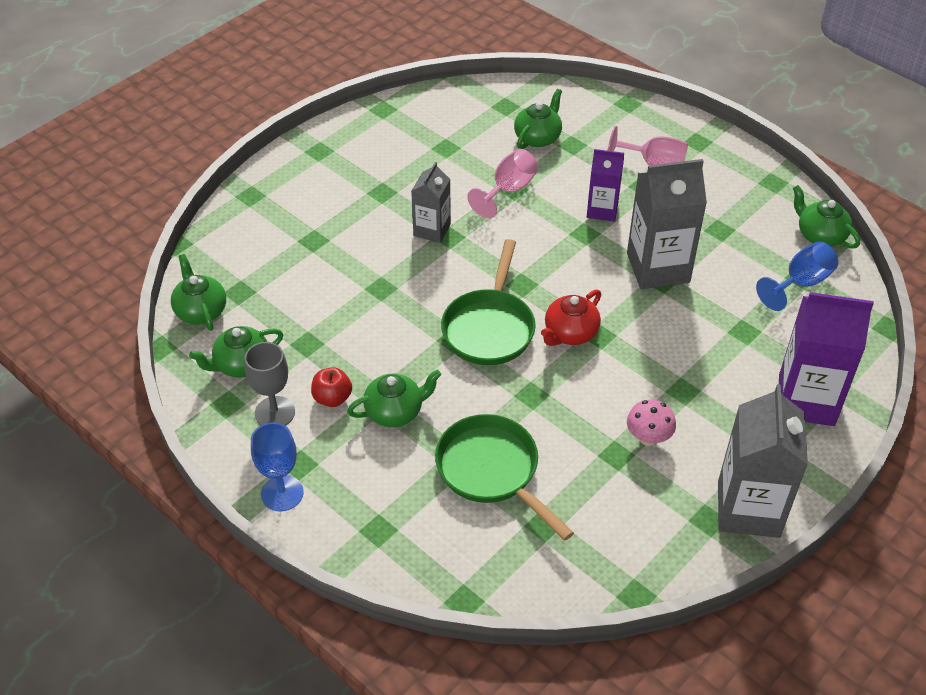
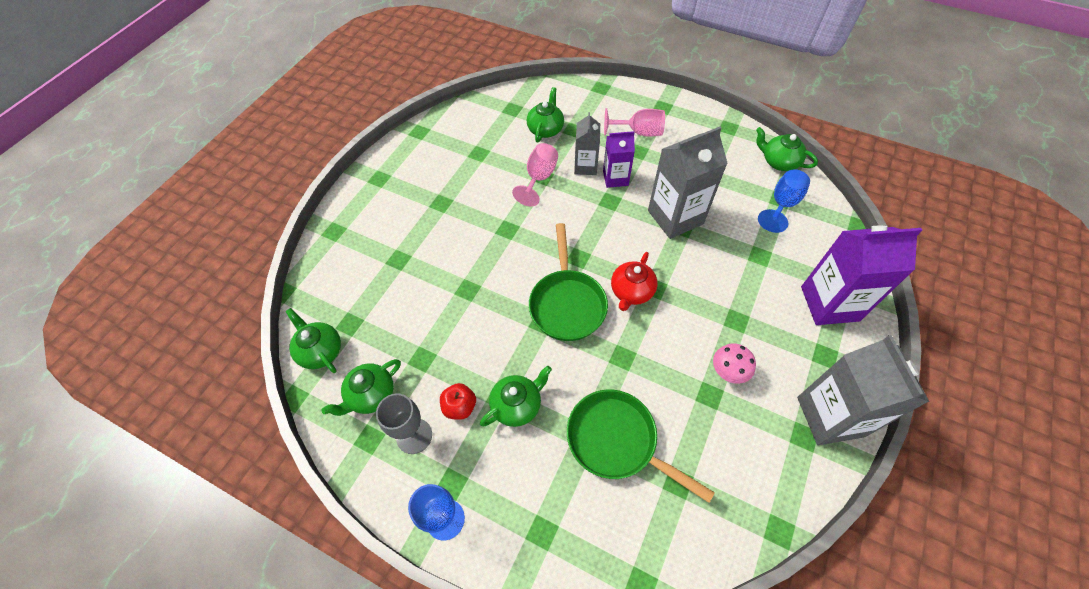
camera: 15 degrees left, 10 degrees up
grey carton [411,162,451,243] -> grey carton moved to [574,112,600,175]

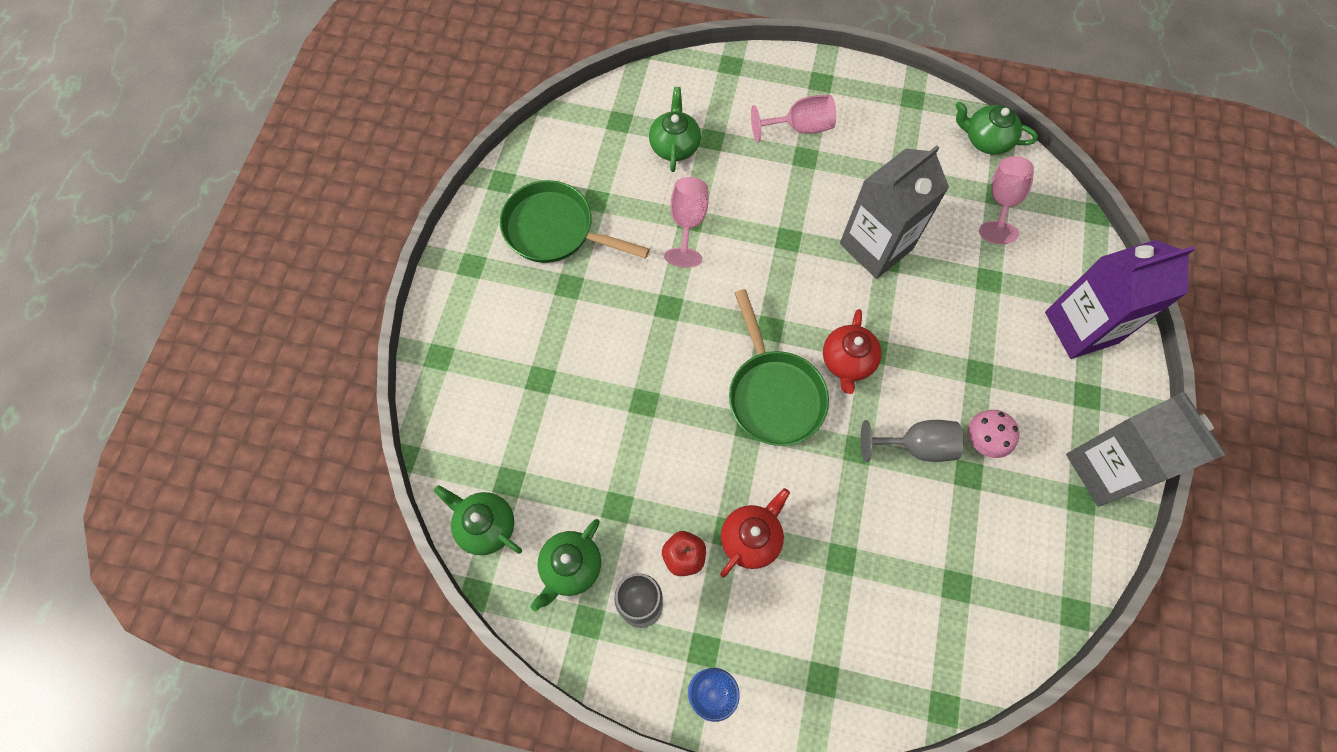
camera: 15 degrees left, 10 degrees up
green teapot [480,365,552,427] -> red teapot [720,488,790,577]
green pan [567,390,715,503] -> green pan moved to [500,180,650,263]
grey carton [574,112,600,175] -> none
purple carton [603,131,635,188] -> none
blue goblet [758,169,810,233] -> pink goblet [979,156,1034,244]
none -> grey goblet [860,420,964,462]

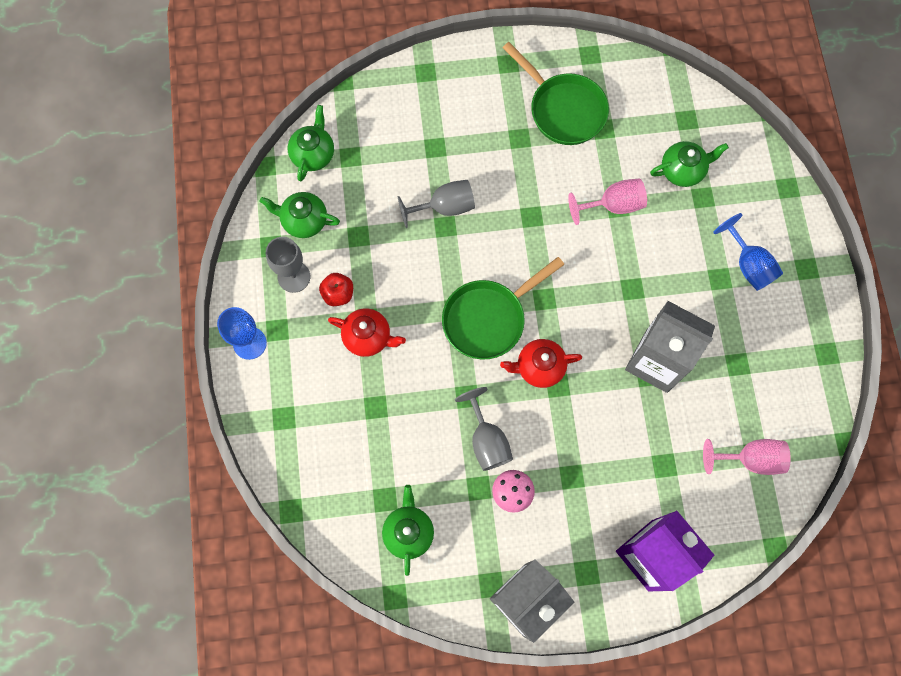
camera: 70 degrees right, 5 degrees up
green pan [500,180,650,263] -> green pan turned 135 degrees clockwise [503,42,609,145]
pink goblet [751,95,836,142] -> blue goblet [713,213,783,291]
green teapot [955,102,1038,155] -> green teapot moved to [382,485,434,576]
none -> grey goblet [398,180,475,228]

